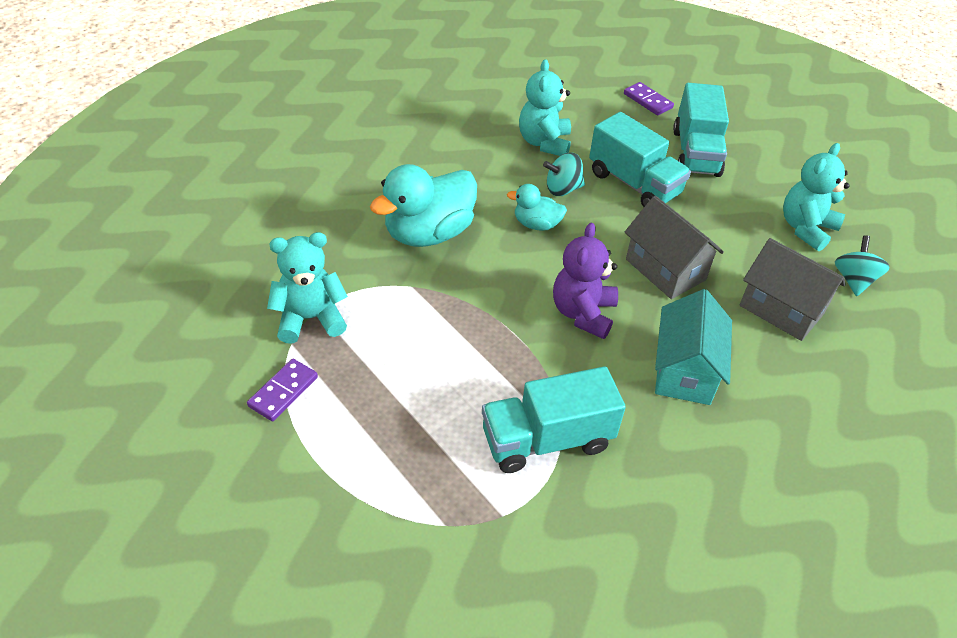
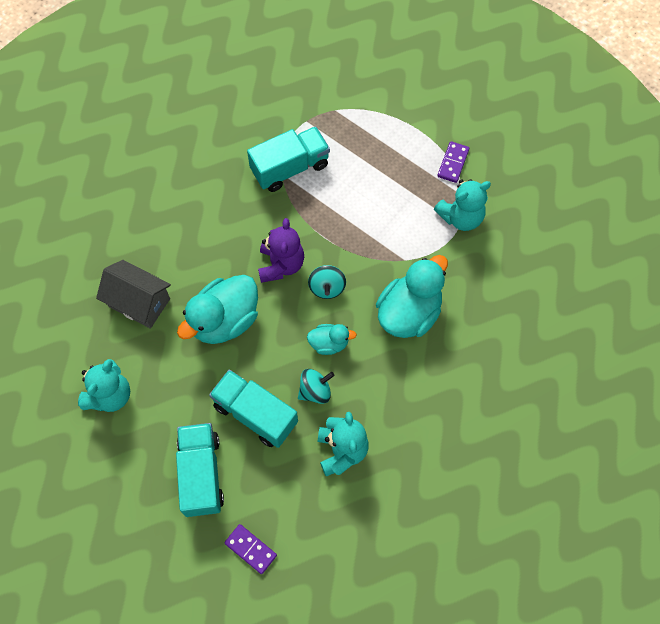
camera: 170 degrees right, 20 degrees up
grey house [625,196,724,299] -> turquoise duck [177,275,258,344]
turquoise house [655,289,732,405] -> none
turquoise spinning top [835,235,890,296] -> turquoise spinning top moved to [308,265,346,299]

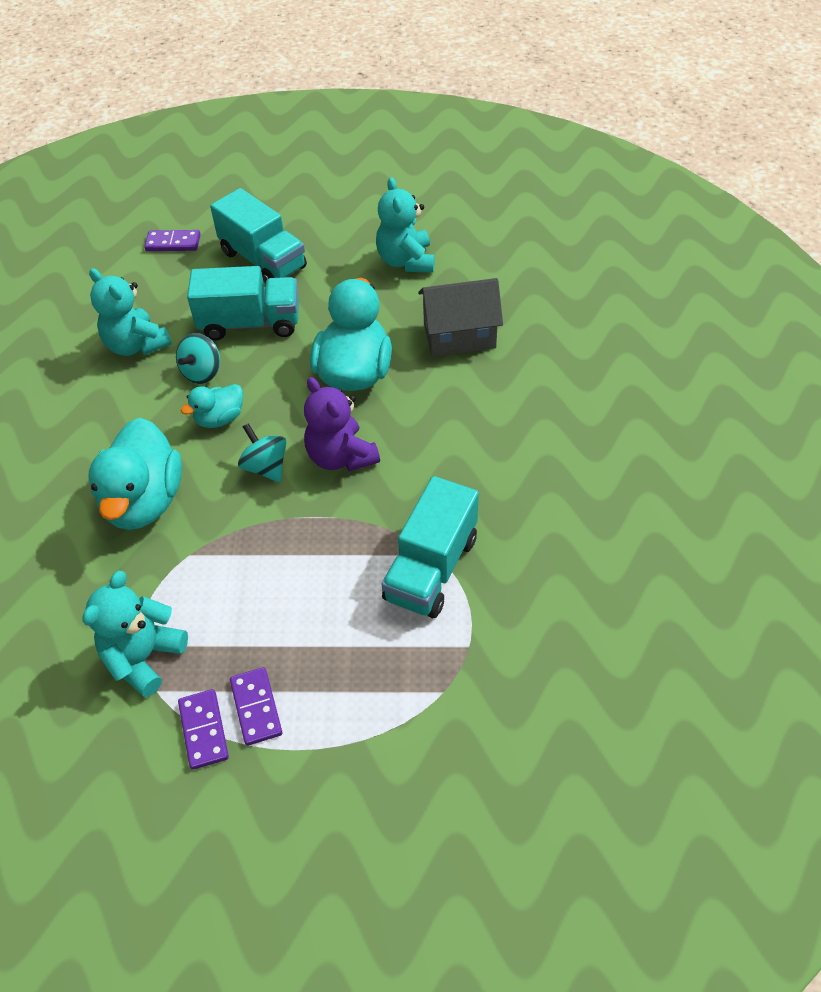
camera: 145 degrees right, 15 degrees down
none -> purple domino [230,667,282,746]

